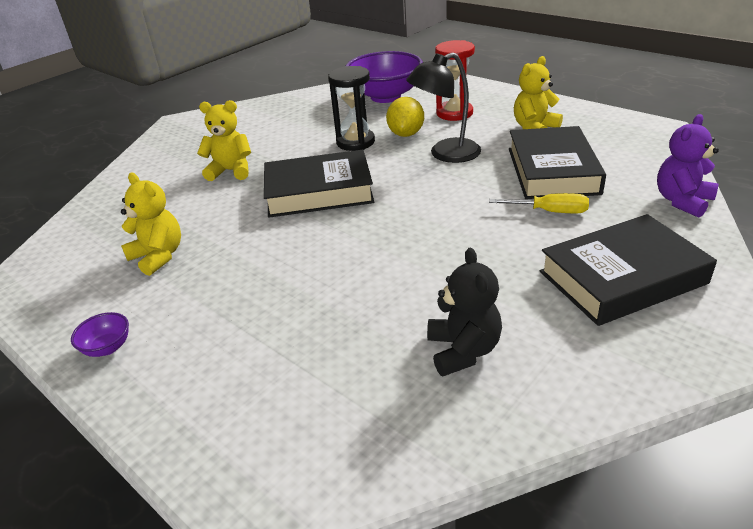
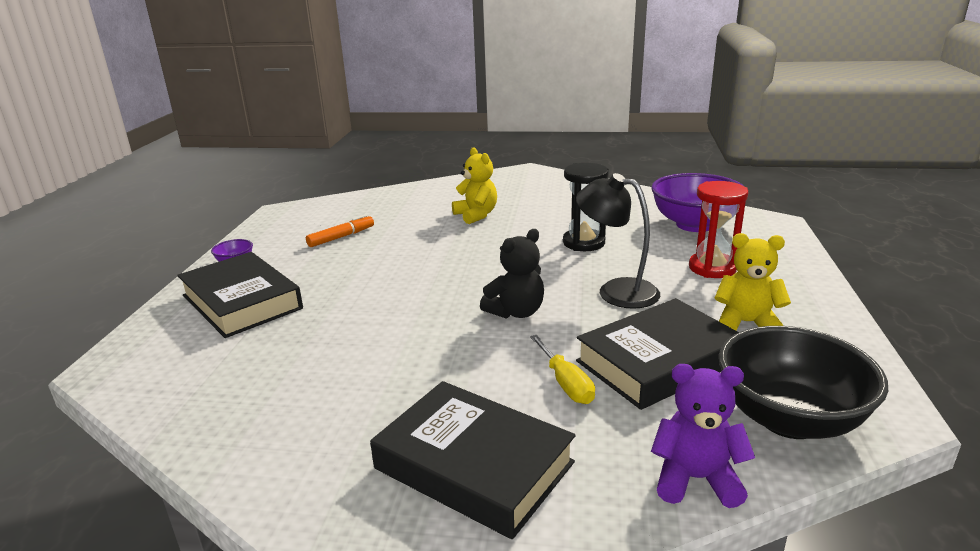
camera: 55 degrees right, 10 degrees down
yellow teddy bear [121,173,181,276] -> orange marker [306,214,374,247]
black book [264,150,374,218] -> black book moved to [177,252,303,338]
yellow lemon [386,97,424,137] -> none
black teddy bear [427,248,502,376] -> black teddy bear moved to [480,229,544,319]
none -> black bowl [719,326,888,439]

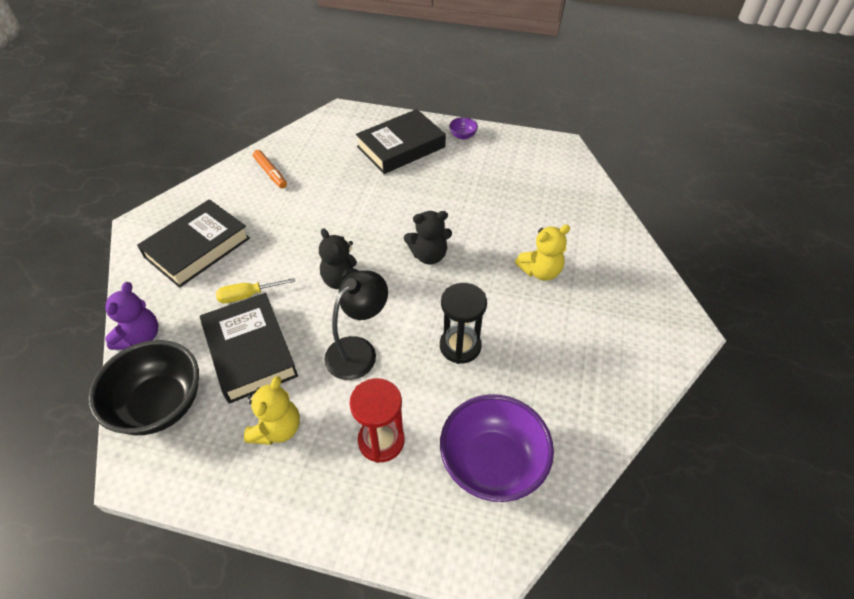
camera: 95 degrees right, 25 degrees up
orange marker [306,214,374,247] -> orange marker moved to [253,150,287,189]
none -> black teddy bear [404,211,452,264]

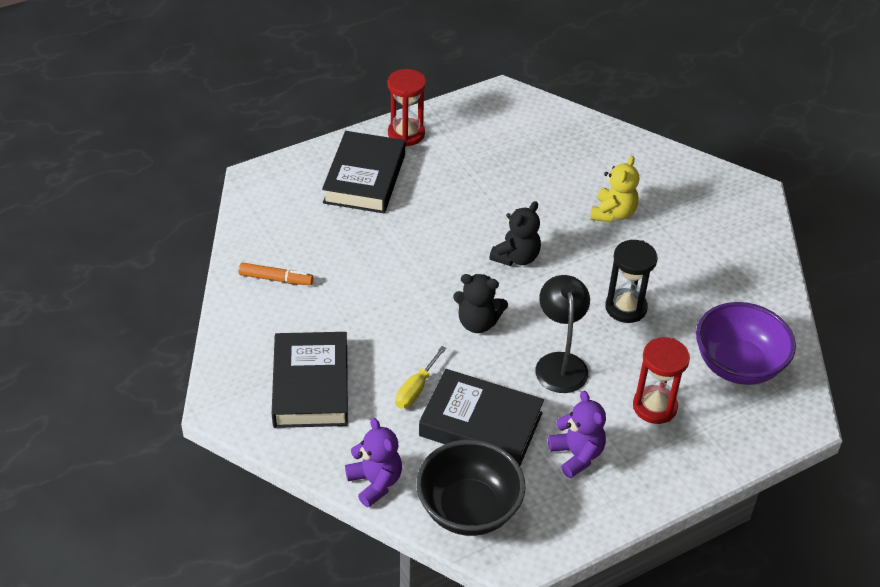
camera: 45 degrees left, 5 degrees down
yellow teddy bear [244,376,300,445] -> purple teddy bear [548,391,606,478]
purple bowl [449,117,478,140] -> red hourglass [388,69,426,146]

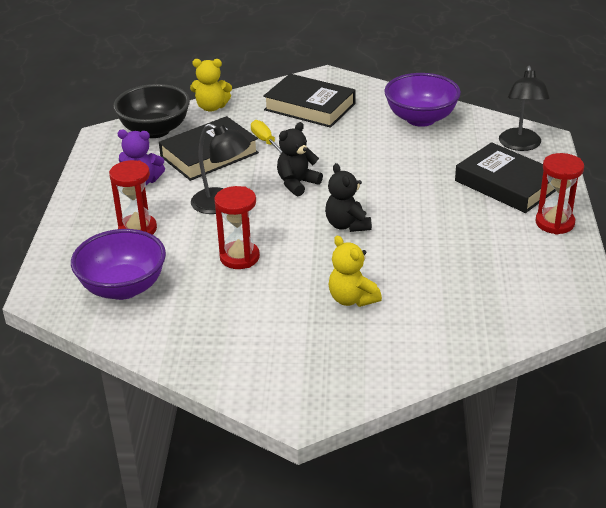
camera: 125 degrees right, 10 degrees down
orange marker [239,262,313,285] -> purple bowl [384,73,461,127]
purple teddy bear [345,418,402,508] -> yellow teddy bear [190,59,232,112]
black hourglass [605,240,658,323] -> red hourglass [214,186,260,269]
none -> black lamp [499,66,550,151]

